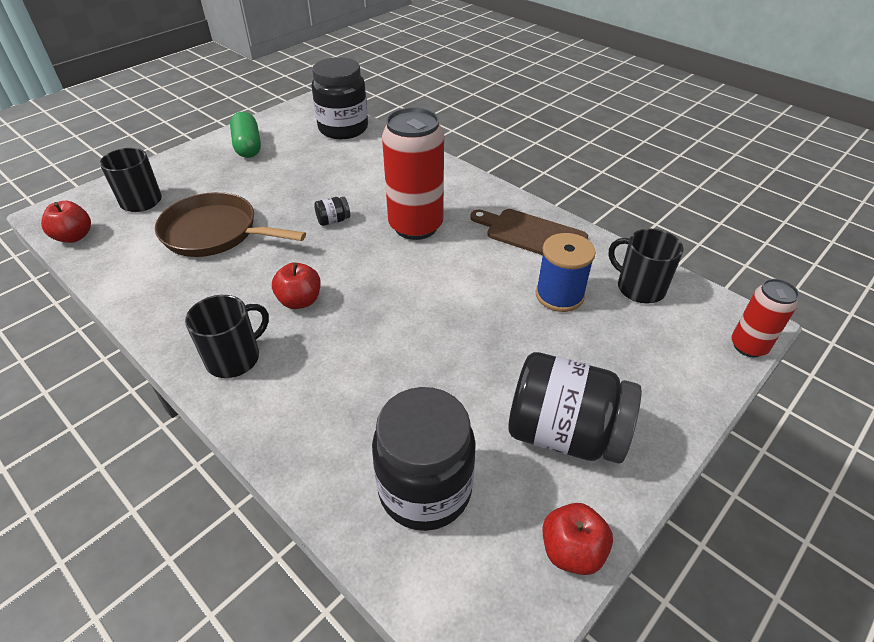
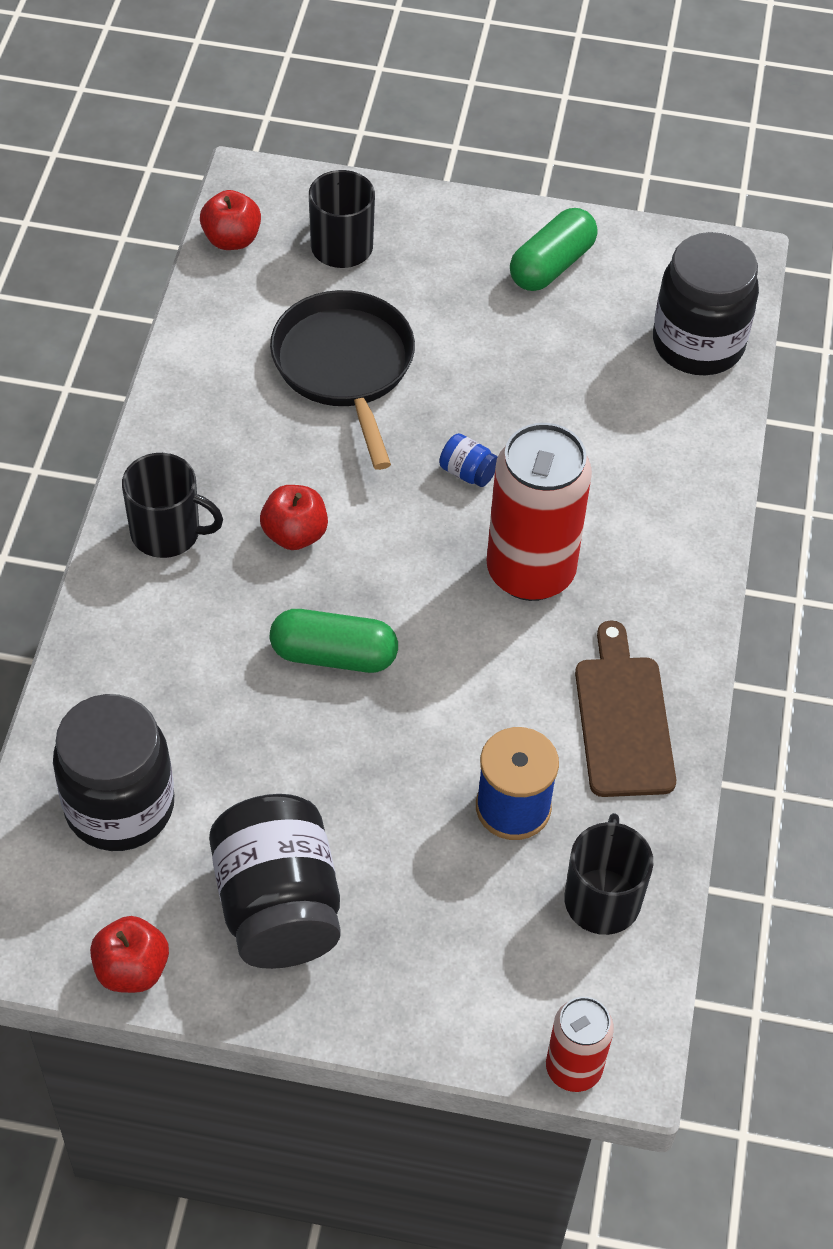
camera: 55 degrees right, 10 degrees up
brown pan [155,192,306,257] -> black pan [270,290,415,470]
black jar [314,197,350,226] -> blue jar [439,433,498,487]
none -> green capsule [270,609,398,673]

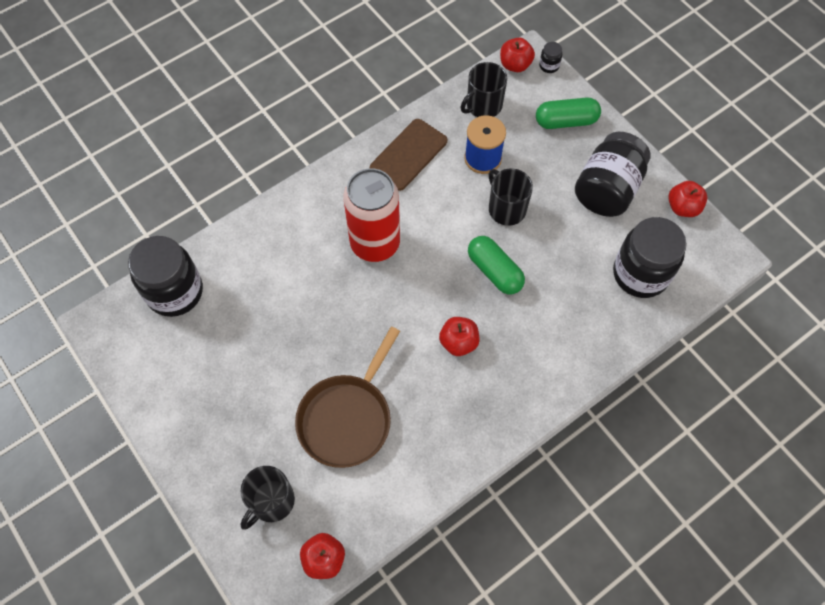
camera: 135 degrees left, 10 degrees up
black mug [122,453,223,558] -> black mug moved to [489,169,533,226]
black pan [270,290,415,470] -> brown pan [295,327,400,468]
blue jar [439,433,498,487] -> none
green capsule [510,208,598,291] -> green capsule moved to [536,97,601,129]
red can [546,997,614,1092] -> black jar [539,42,562,73]
none -> red apple [500,38,535,72]

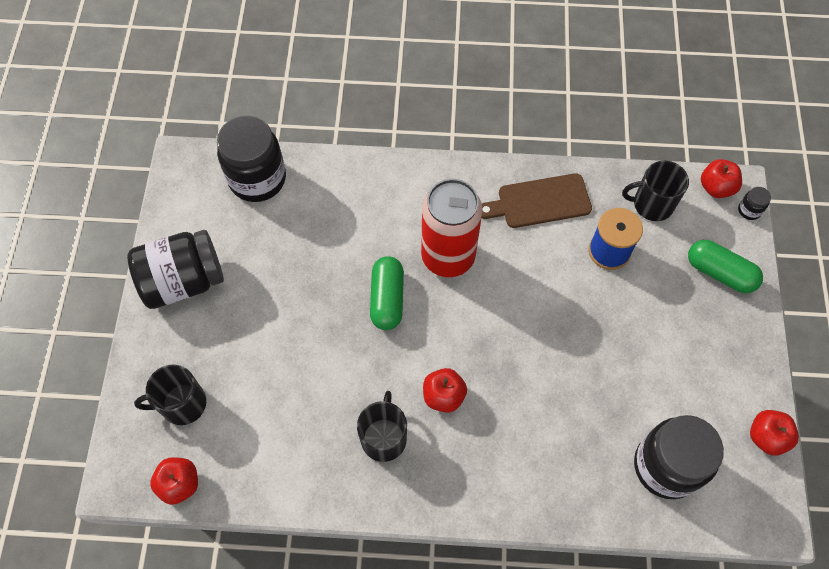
camera: 40 degrees right, 0 degrees up
brown pan [295,327,400,468] -> none
green capsule [468,236,525,294] -> green capsule moved to [370,256,404,330]
black mug [489,169,533,226] -> black mug moved to [357,391,407,462]
black jar [575,132,650,217] -> black jar moved to [127,230,224,309]

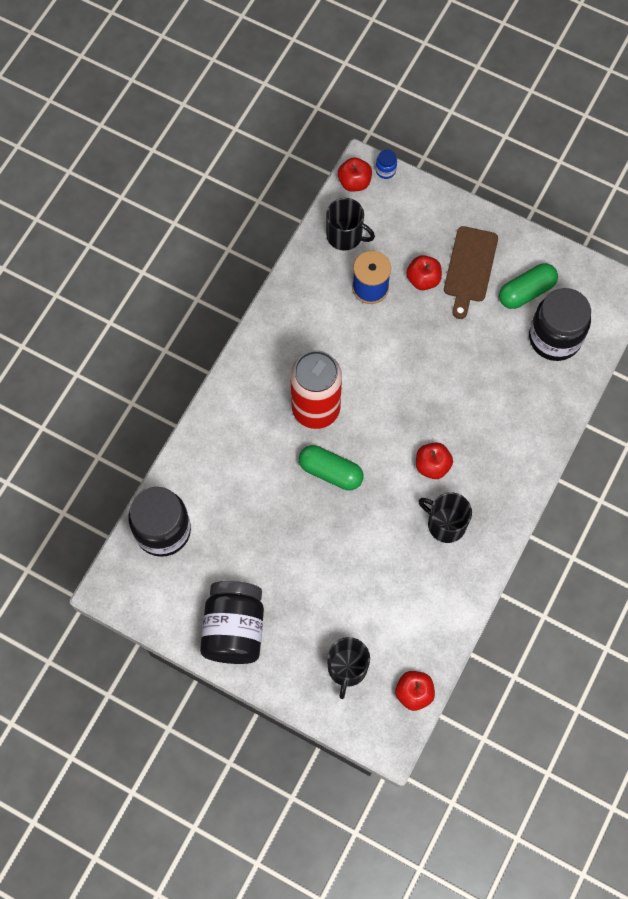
camera: 65 degrees left, 5 degrees up
brown cutting board [482,173,592,228] -> brown cutting board moved to [444,226,498,319]
black mug [622,161,689,221] -> black mug turned 90 degrees counterclockwise [326,198,375,251]
green capsule [688,240,763,293] -> green capsule moved to [499,263,558,309]
black jar [738,187,771,220] -> blue jar [376,150,397,179]
red apple [750,410,799,455] -> red apple moved to [406,255,442,290]

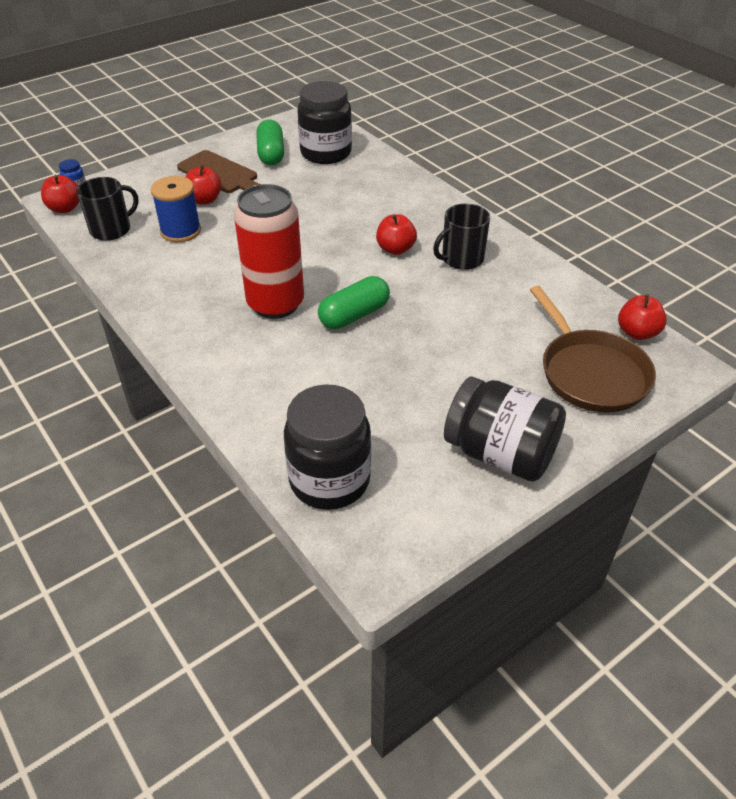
camera: 65 degrees left, 25 degrees down
black mug [327,637,370,699] -> brown pan [530,286,656,412]

